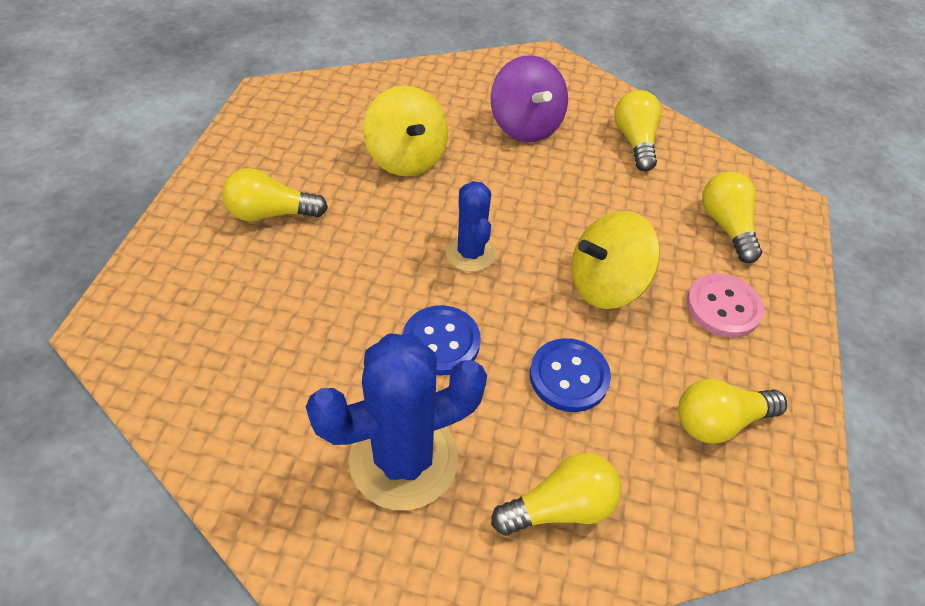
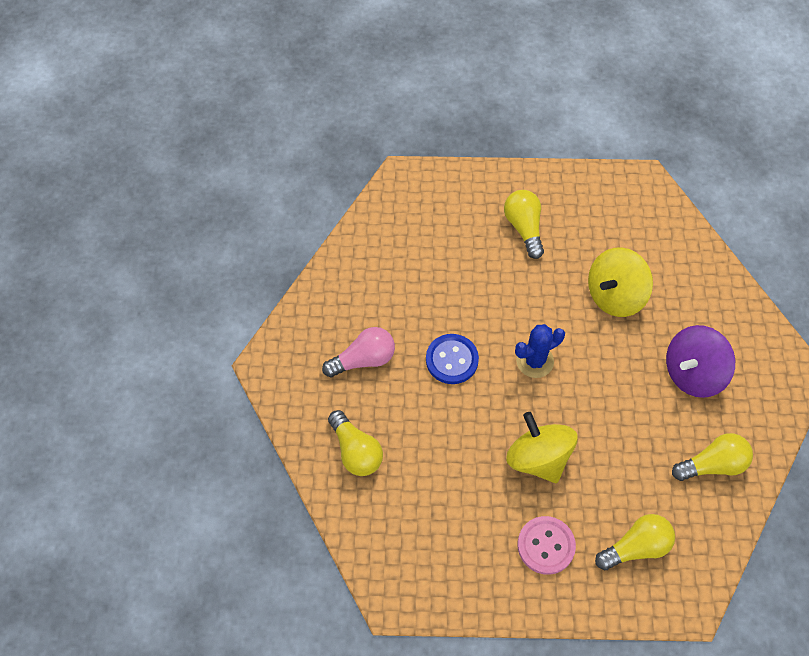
camera: 80 degrees right, 10 degrees up
blue cactus [306,334,487,510] -> pink light bulb [322,327,395,378]
blue button [530,338,611,412] -> none
yellow light bulb [678,379,787,444] -> none

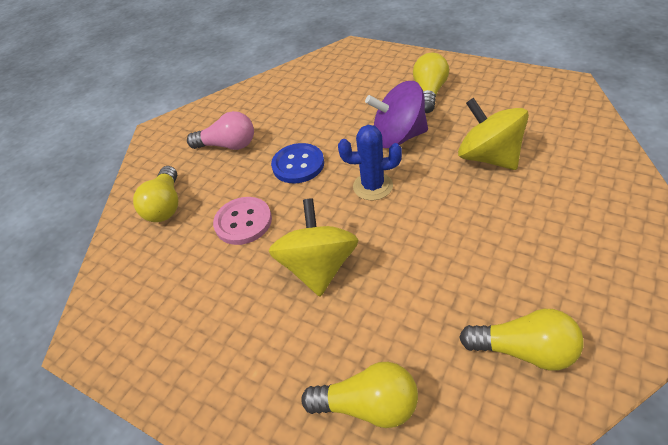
camera: 35 degrees right, 15 degrees down
pink button [517,516,576,575] -> pink button moved to [213,197,272,245]
yellow spinning top [588,247,653,317] -> yellow spinning top turned 60 degrees clockwise [458,98,529,170]
purple spinning top [666,325,735,398] -> purple spinning top moved to [365,81,428,148]

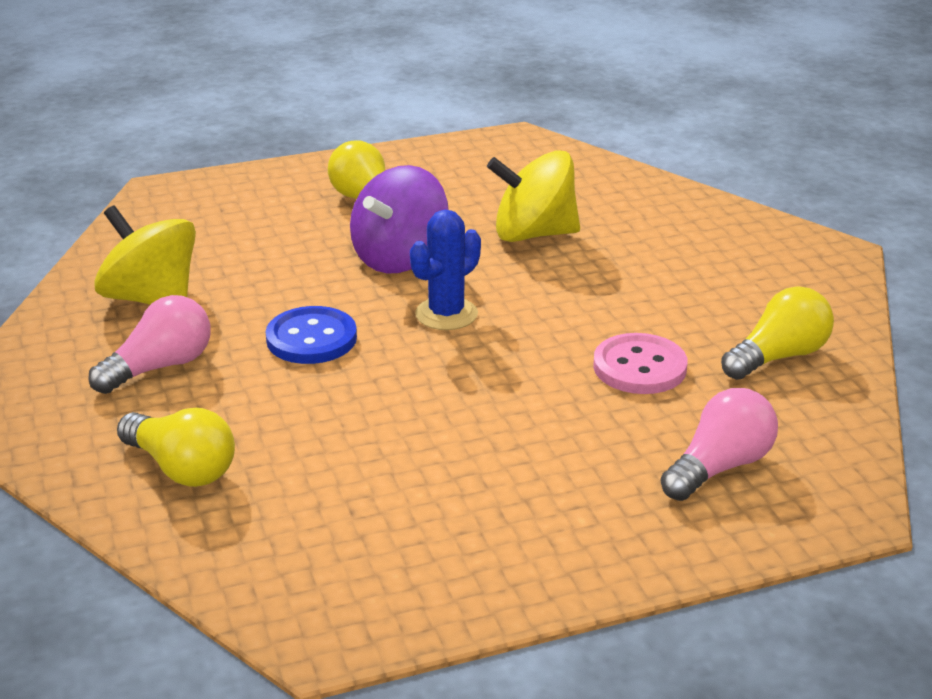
camera: 55 degrees left, 15 degrees down
pink button [213,197,272,245] -> pink button moved to [593,333,688,394]
yellow spinning top [269,198,358,296] -> yellow spinning top moved to [94,205,196,305]
yellow light bulb [301,362,418,428] -> pink light bulb [660,388,778,501]

